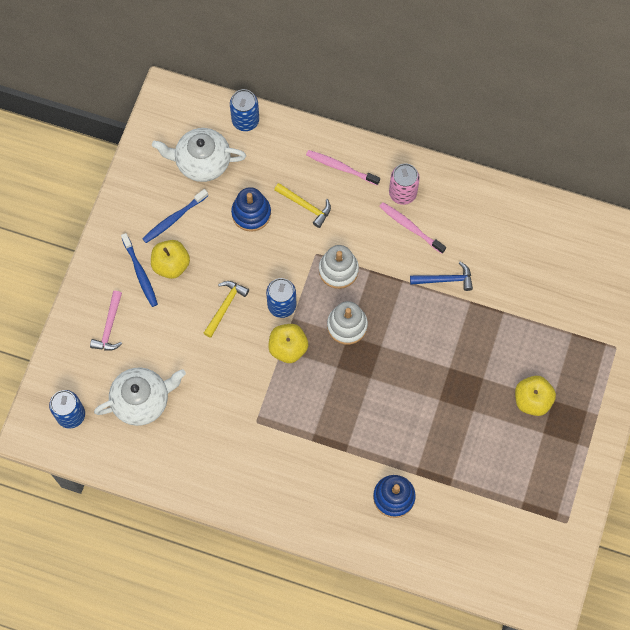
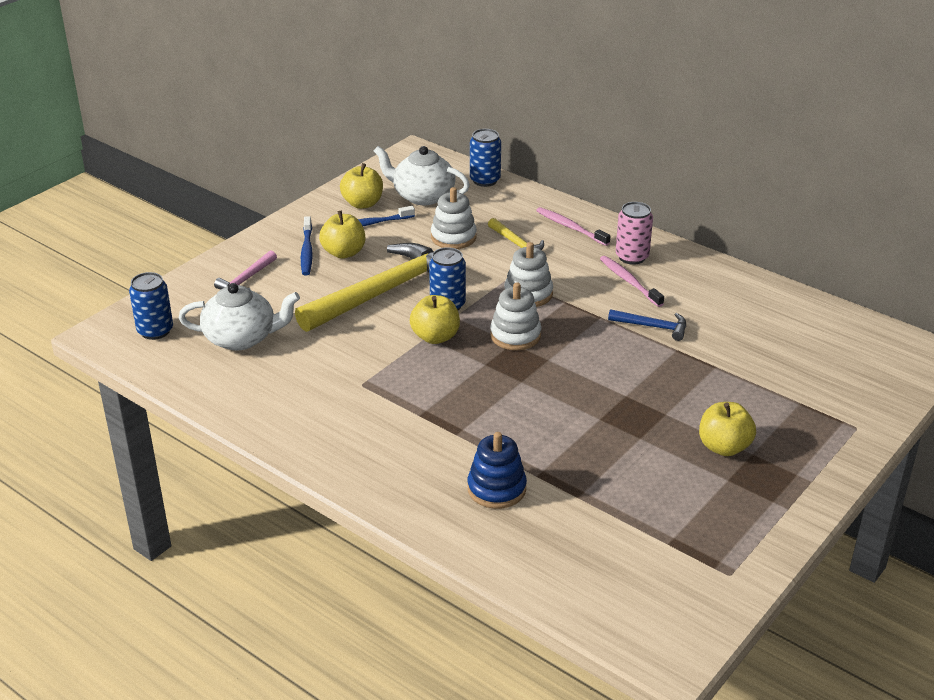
camera: 20 degrees right, 35 degrees down
yellow hammer [204,281,249,338] -> yellow hammer [295,243,434,332], size x2.28
blue stacking toy [231,187,271,232] -> white stacking toy [431,187,477,249]
none -> yellow apple [340,163,383,209]

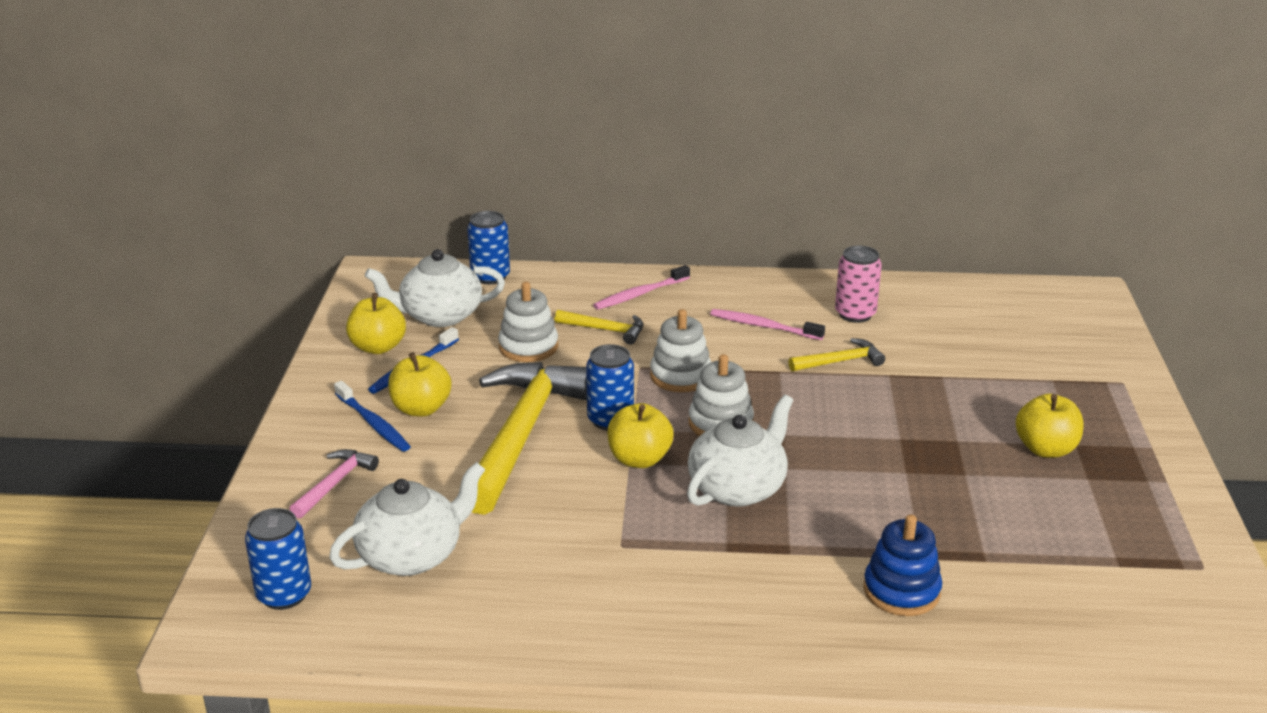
camera: 35 degrees left, 5 degrees down
pink hammer [214,251,277,290] -> pink hammer turned 150 degrees counterclockwise [290,449,379,518]
pink toothbrush [536,207,610,246] -> pink toothbrush turned 45 degrees counterclockwise [593,265,690,310]
blue hammer [608,309,686,341] -> yellow hammer [789,338,885,371]
pink can [616,202,653,265] -> pink can moved to [835,246,882,323]
none -> white teapot [687,395,793,507]

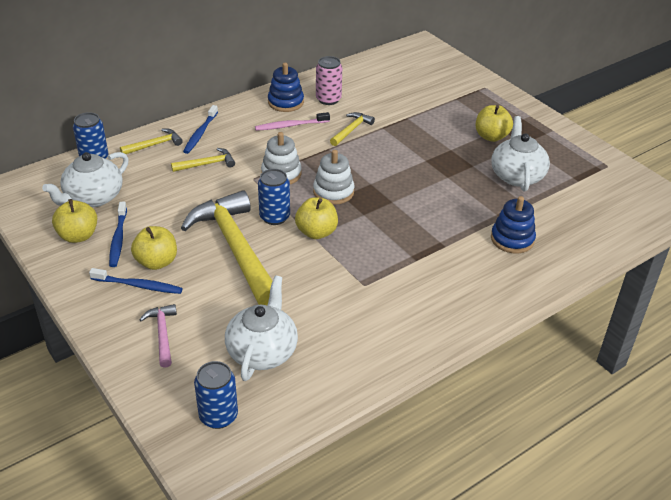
camera: 40 degrees left, 10 degrees up
white stacking toy [498,282,558,362] -> none
pink toothbrush [593,265,690,310] -> blue toothbrush [183,105,218,154]
white teapot [687,395,793,507] -> white teapot moved to [491,116,550,191]
none -> yellow hammer [120,129,183,154]
none -> blue stacking toy [268,63,304,112]

